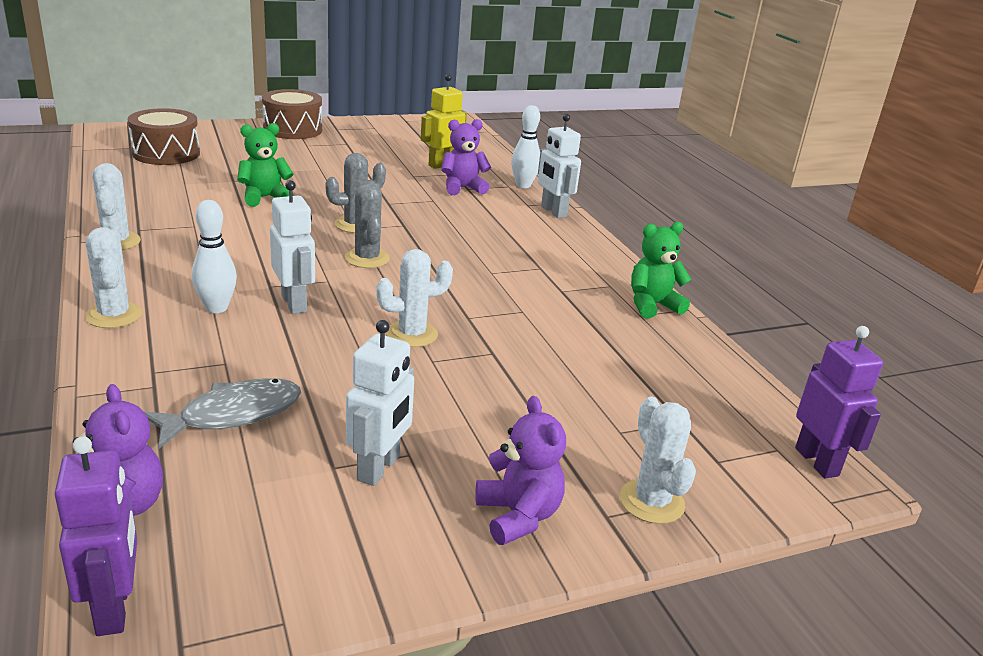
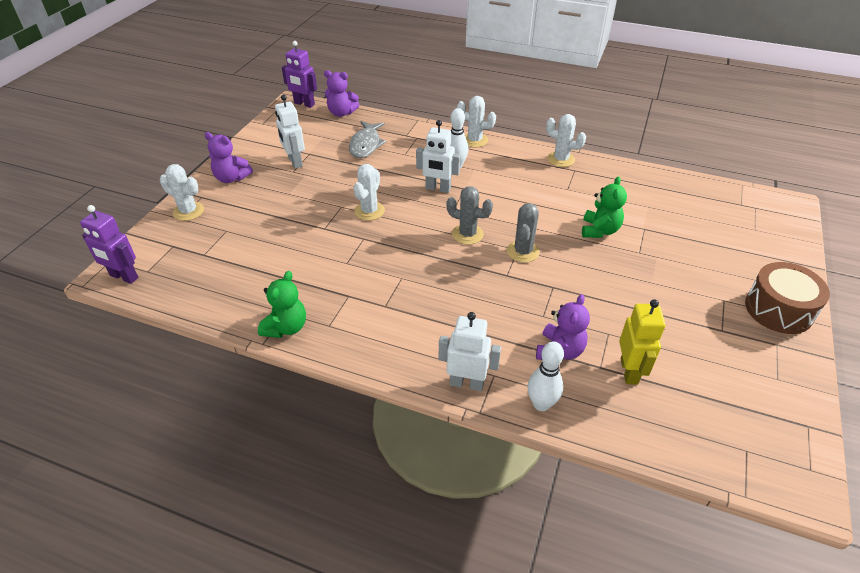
camera: 135 degrees right, 15 degrees up
brown drum [128,108,200,165] -> none

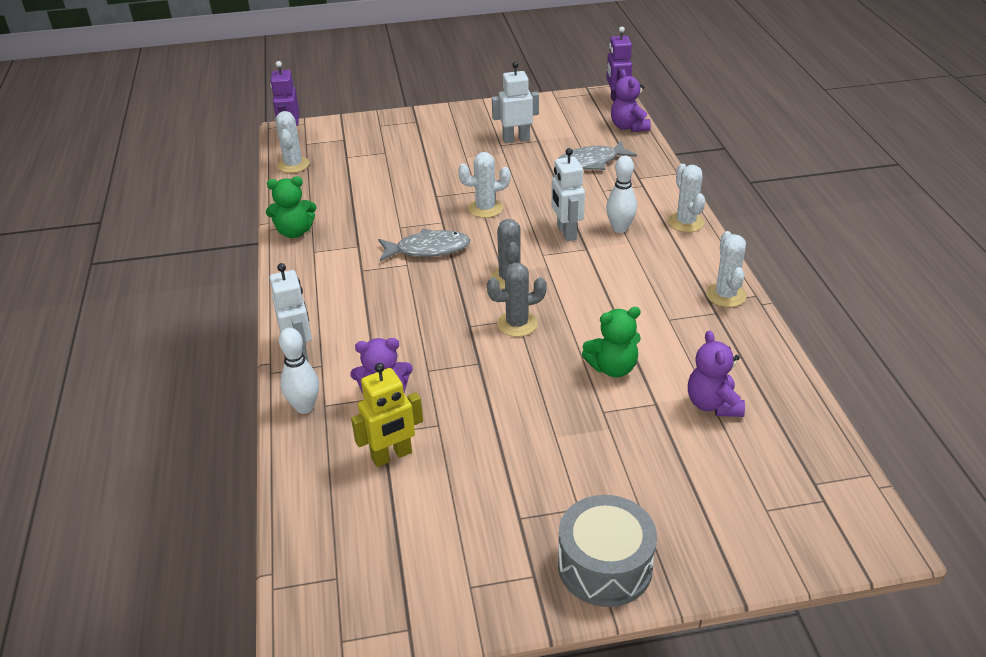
camera: 60 degrees right, 5 degrees down
white cactus [160,164,204,221] -> white cactus moved to [275,111,310,173]
purple teddy bear [204,132,253,183] -> purple teddy bear moved to [688,330,745,417]
white robot [275,95,305,168] -> white robot turned 45 degrees clockwise [492,62,539,143]
brown drum [745,262,830,334] -> grey drum [558,495,657,607]
none -> grey fish [378,229,470,261]

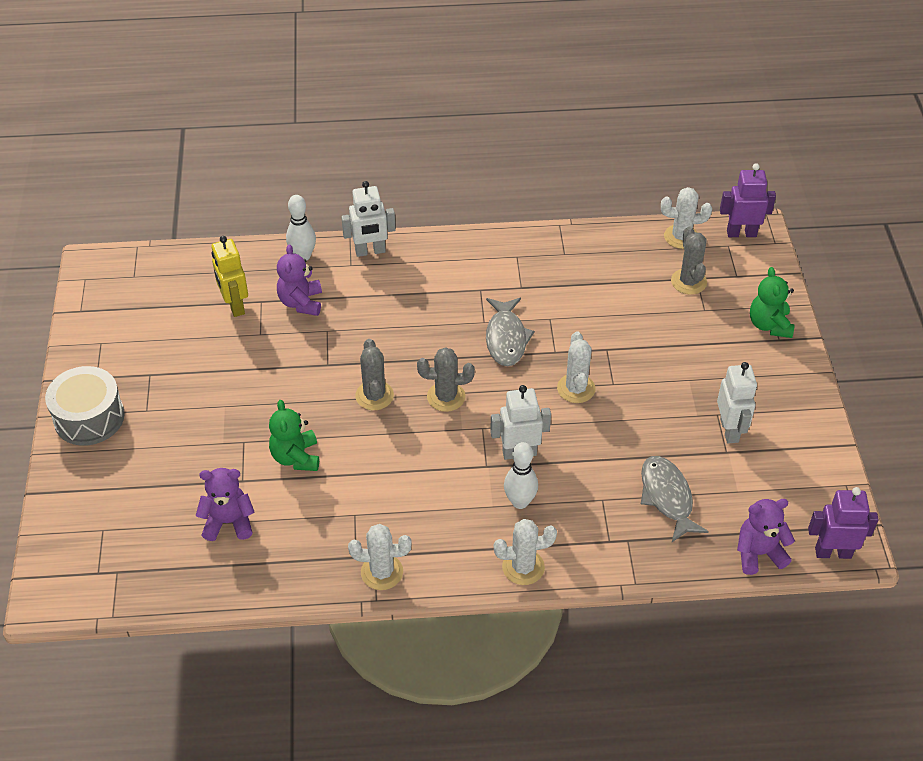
camera: 95 degrees right, 10 degrees up
green teddy bear [266,176,317,238] -> green teddy bear moved to [750,267,795,338]
none -> grey cactus [671,227,707,295]

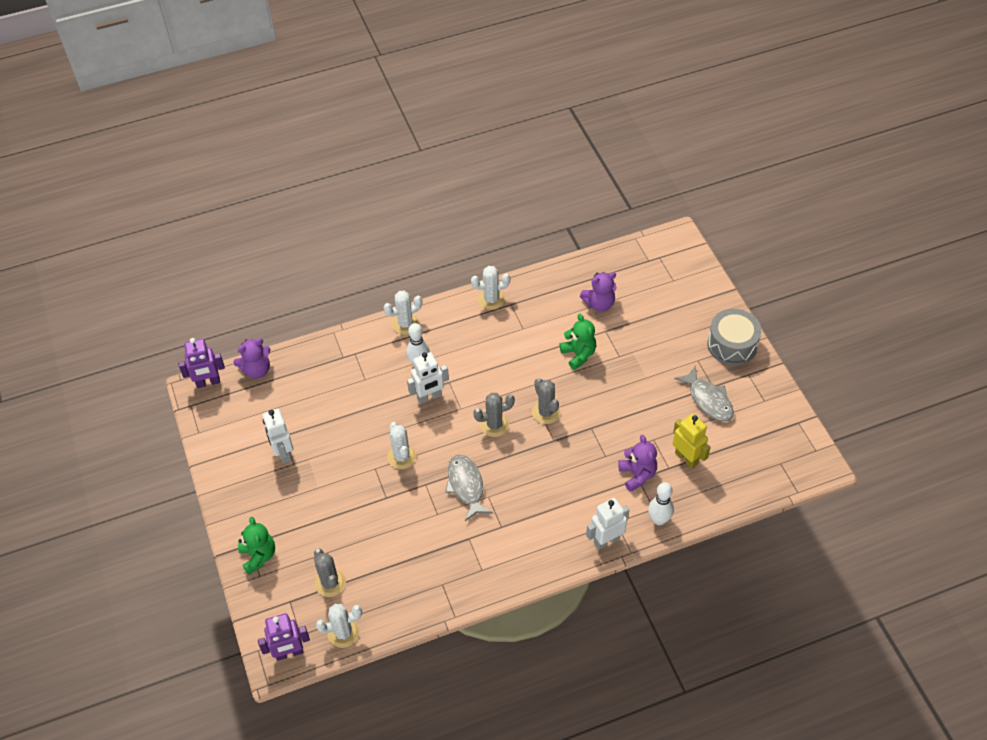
camera: 165 degrees right, 5 degrees up
grey fish [641,456,709,542] -> grey fish moved to [674,366,734,422]

